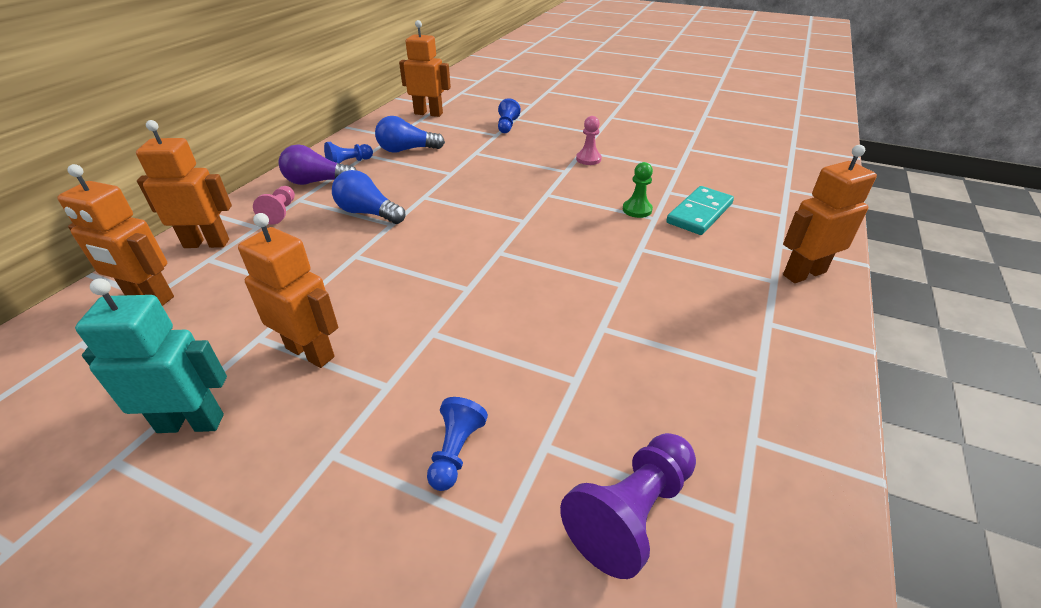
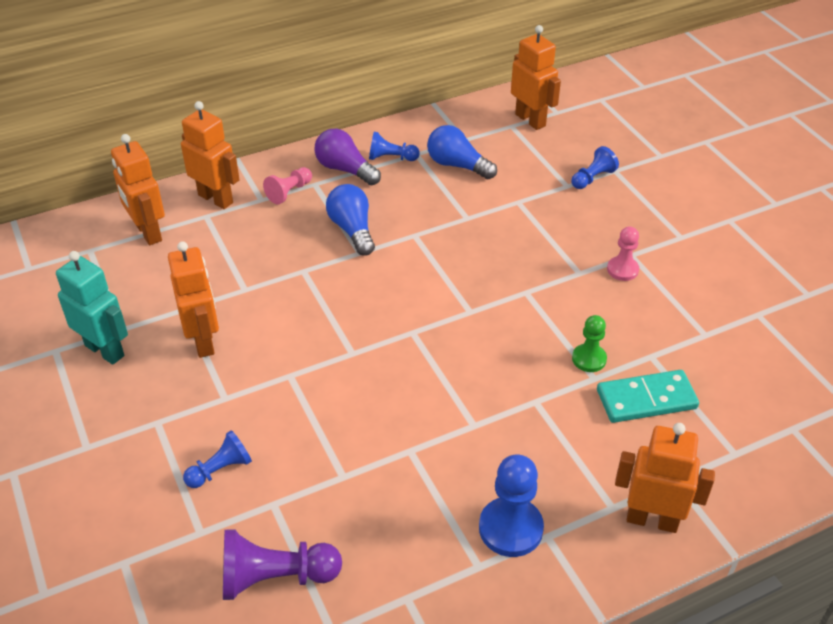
camera: 40 degrees right, 5 degrees up
none -> blue pawn [479,455,544,557]

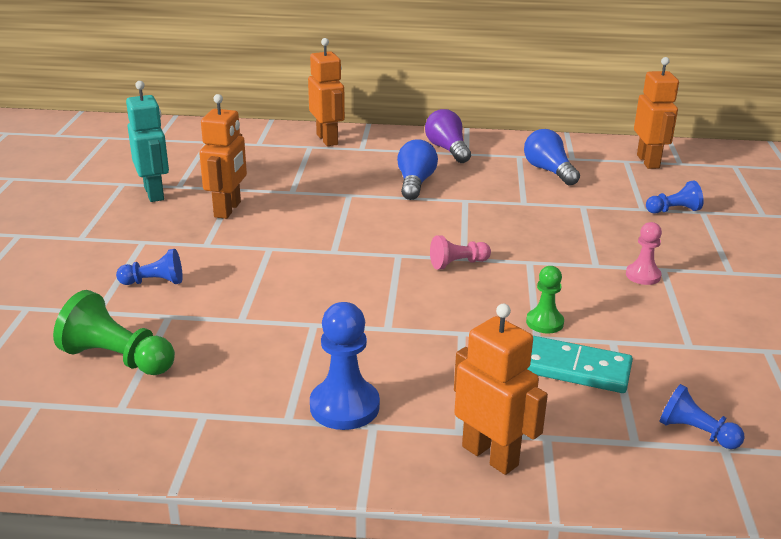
camera: 30 degrees right, 15 degrees down
orange robot [111,134,165,245] -> none
purple pawn [223,530,342,600] -> green pawn [53,290,175,375]
pink pawn [263,167,312,204] -> pink pawn moved to [430,235,491,270]
blue pawn [369,132,420,161] -> blue pawn moved to [660,384,745,449]

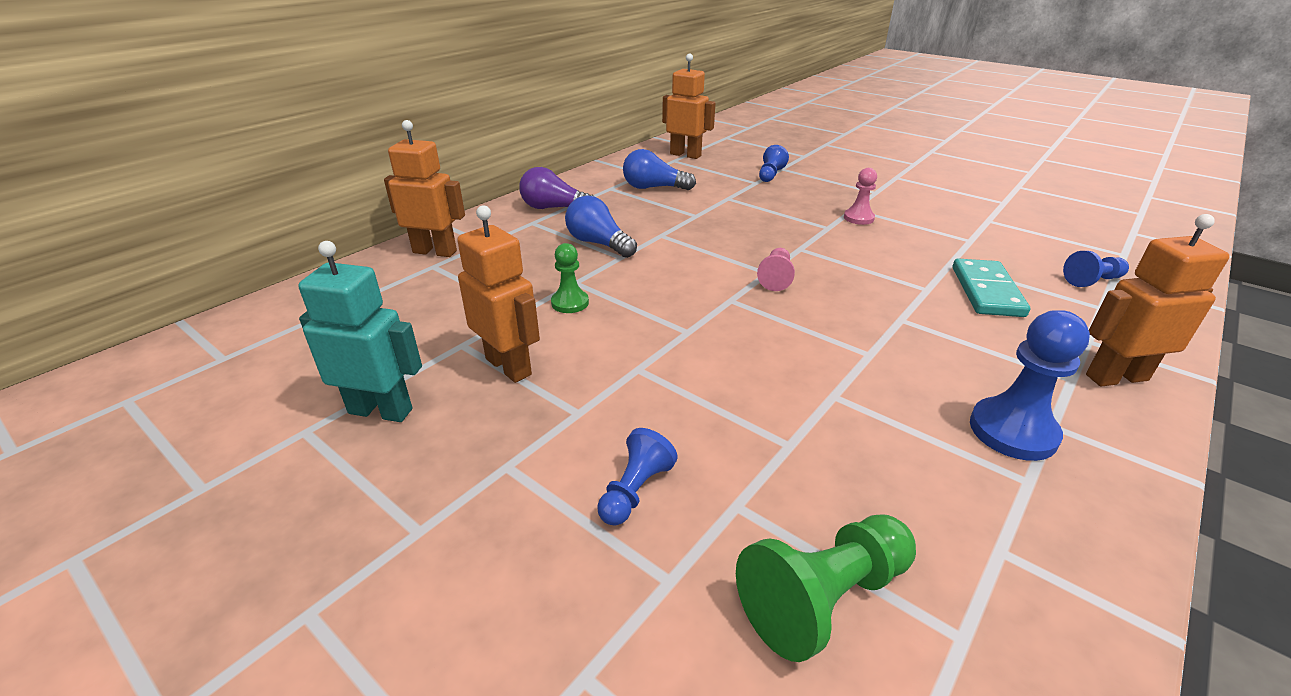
camera: 55 degrees left, 5 degrees up
green pawn [526,266,564,333] -> green pawn moved to [551,243,589,313]
turquoise domino [527,336,633,393] -> turquoise domino turned 45 degrees counterclockwise [953,258,1030,317]

